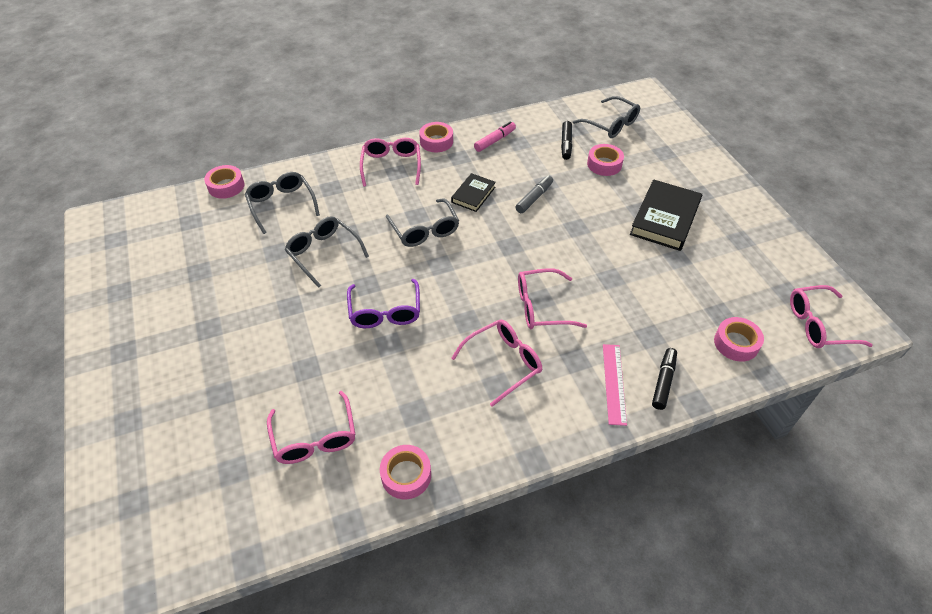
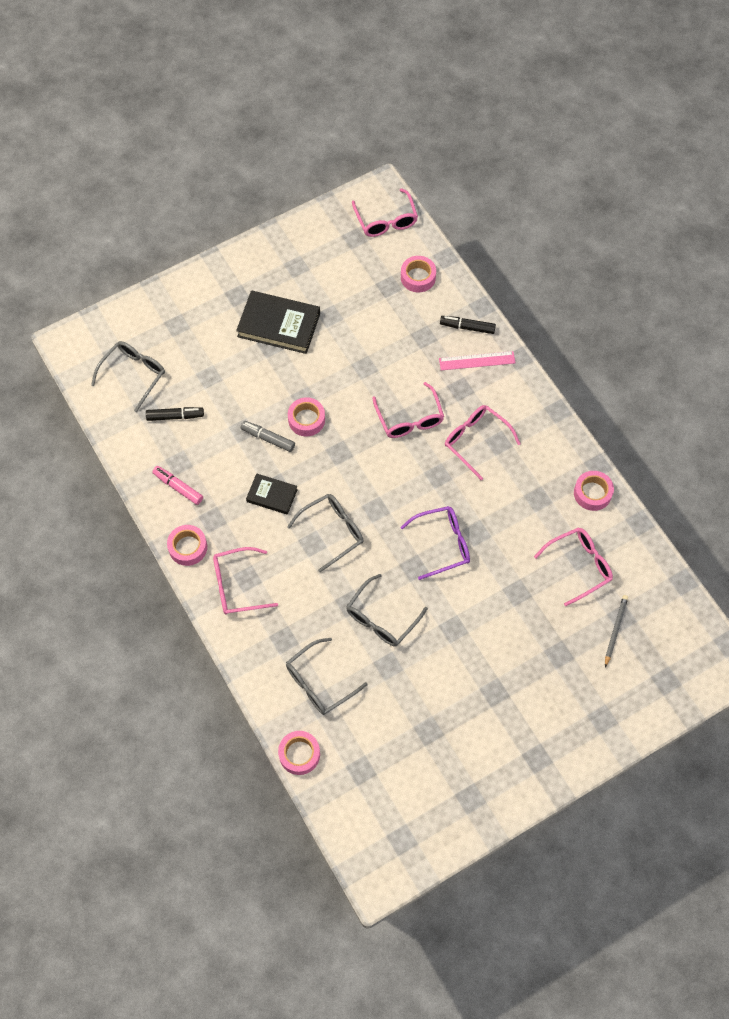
camera: 100 degrees left, 15 degrees up
pink tape [587,144,624,176] -> pink tape moved to [288,397,325,436]
none -> grey pencil [605,595,628,667]

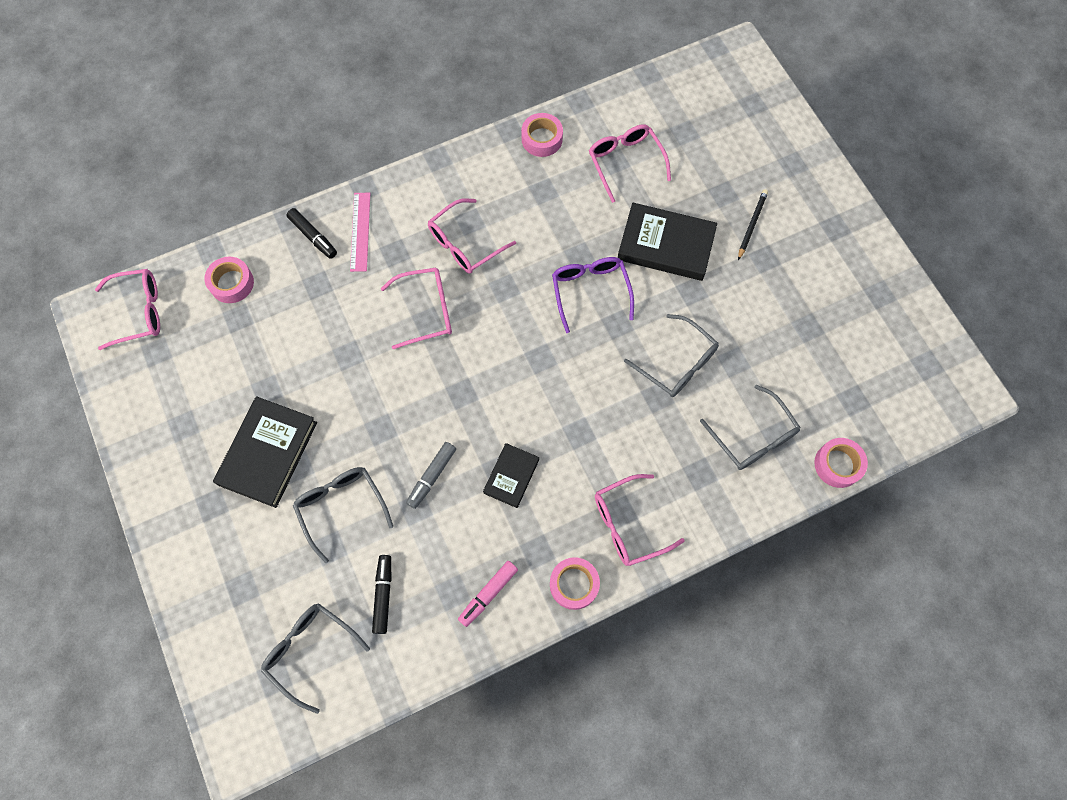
camera: 85 degrees left, 5 degrees up
pink glasses [213,547,278,615] -> pink glasses turned 75 degrees clockwise [595,474,685,566]
grey glasses [287,494,364,572] -> grey glasses moved to [293,467,393,563]
pink tape [288,397,325,436] -> none
black marker [440,316,496,334] -> black marker turned 60 degrees counterclockwise [287,208,337,259]
grey pencil [605,595,628,667] -> none
none -> black book [618,203,717,281]
none -> black pencil [738,189,768,260]

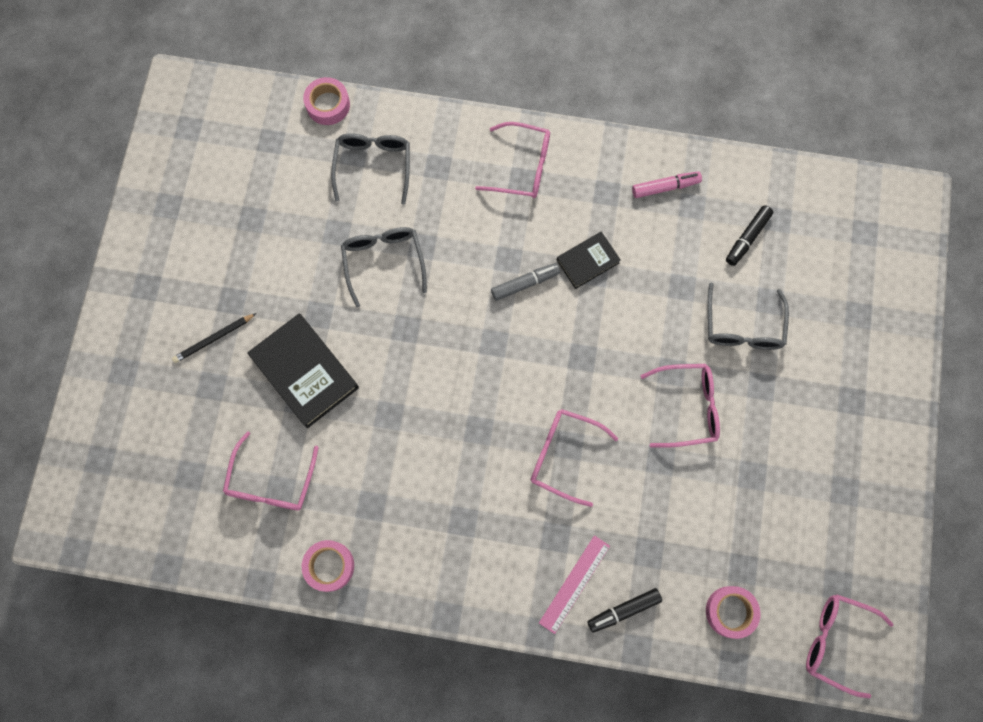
camera: 145 degrees left, 5 degrees up
black book [213,396,317,508] -> none
grey glasses [261,603,370,714] -> none
black marker [287,208,337,259] -> black marker turned 105 degrees counterclockwise [587,588,662,633]
grey marker [406,442,456,509] -> grey marker moved to [491,263,560,301]
pink glasses [428,198,516,274] -> pink glasses moved to [641,364,720,448]
pink tape [550,557,600,610] -> none
purple glasses [552,257,634,333] -> none

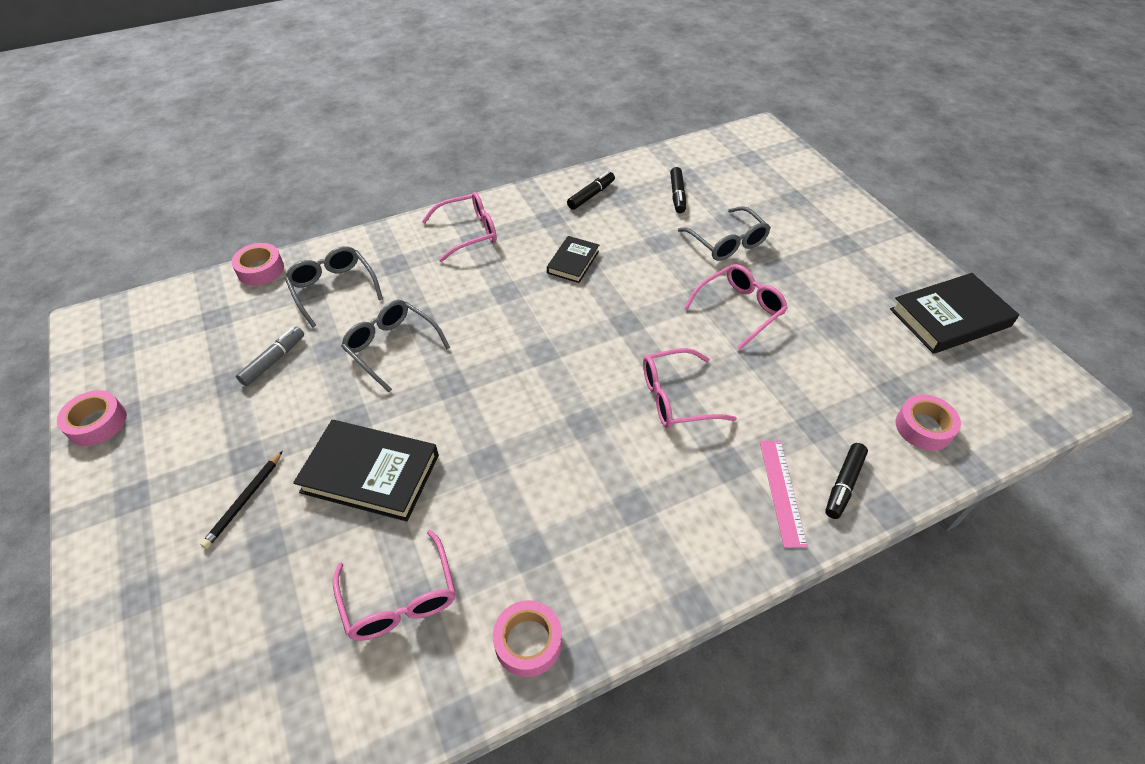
camera: 35 degrees left, 25 degrees down
grey marker [491,263,560,301] -> grey marker moved to [236,327,304,386]
pink marker [632,172,702,198] -> black marker [567,171,615,210]
pink glasses [806,594,894,698] -> none
none -> pink tape [57,390,127,446]
none -> black book [890,273,1019,354]

